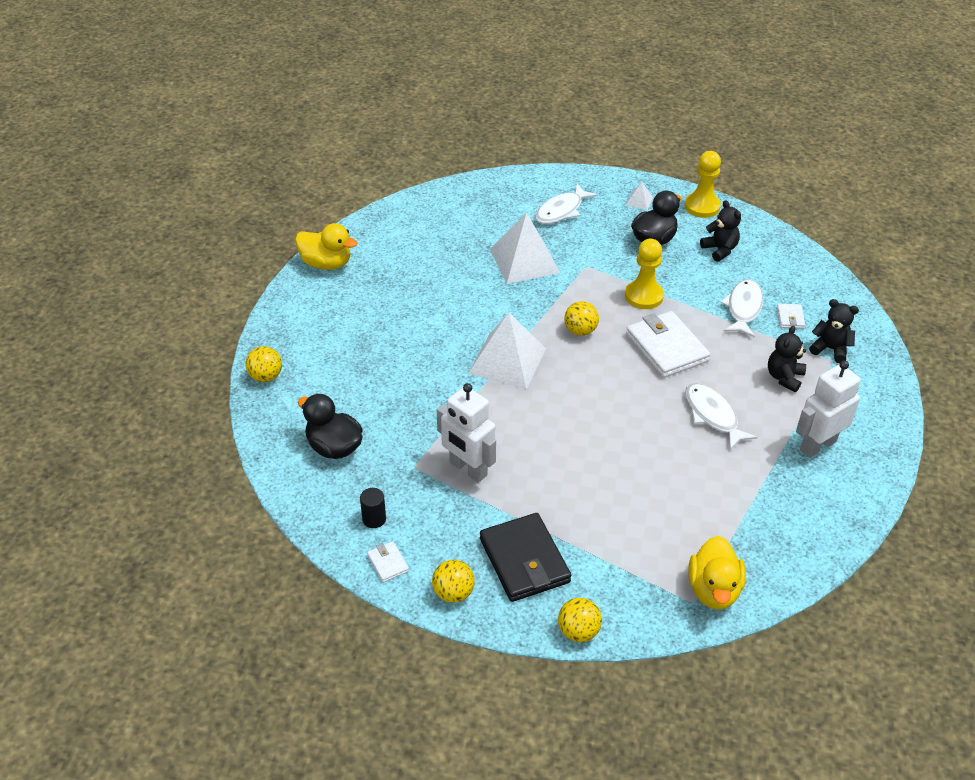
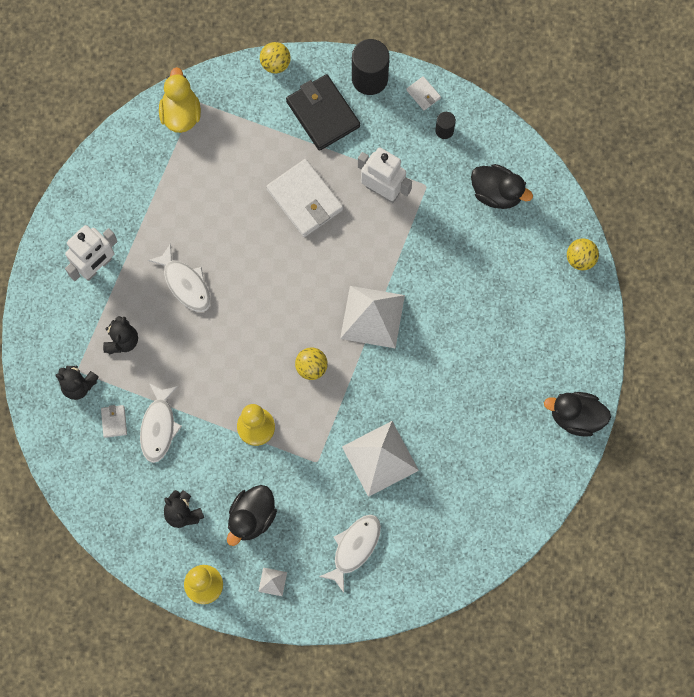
camera: 170 degrees right, 30 degrees up
yellow duck [295,223,358,270] -> black duck [544,392,611,437]
yellow ball [432,560,475,603] -> black cylinder [352,39,389,95]
white wallet [626,311,710,378] -> white wallet moved to [266,159,343,237]

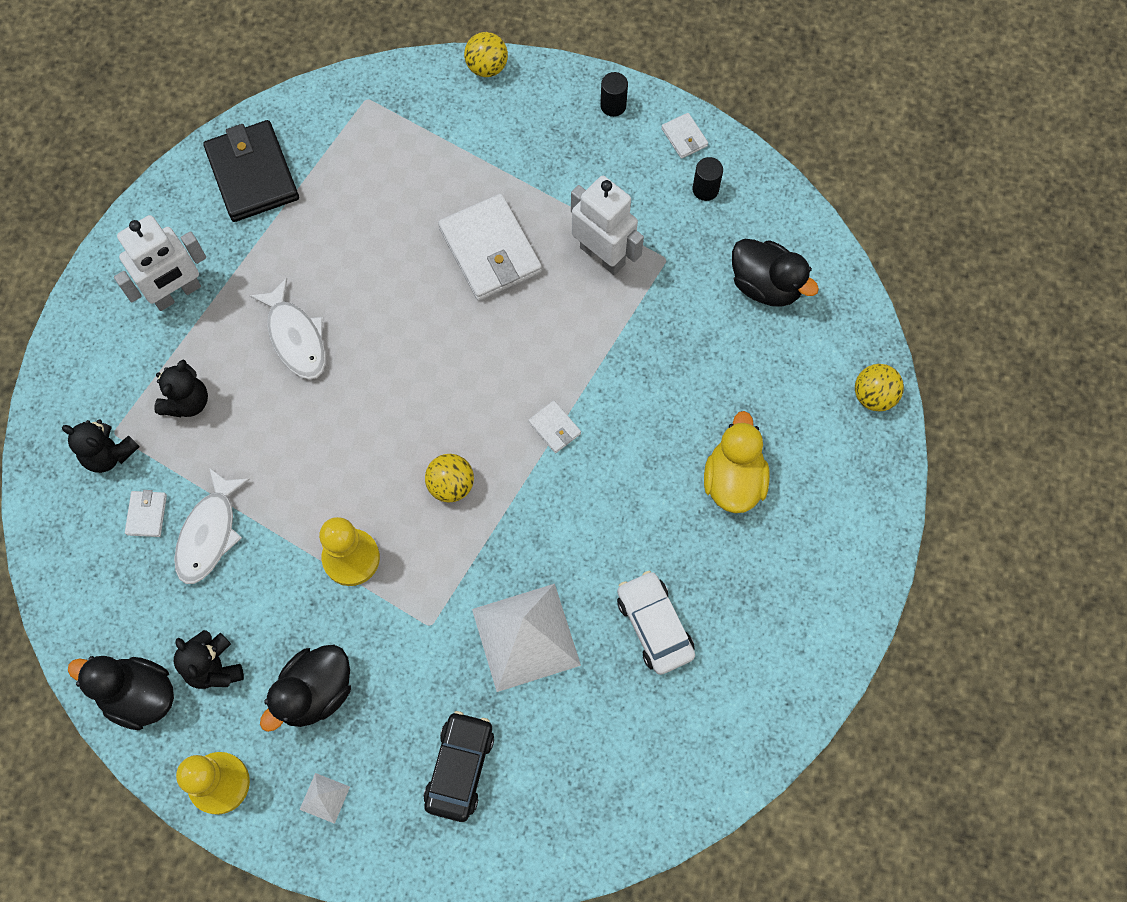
camera: 10 degrees right, 5 degrees down
yellow duck [159,67,201,133] -> yellow duck moved to [704,411,770,513]
black wallet [286,74,360,151] -> black wallet moved to [203,120,299,222]
white fish [319,515,381,593] -> black car [424,711,494,822]
white pyramid [340,286,405,349] -> white wallet [528,401,581,453]
black cylinder [352,39,389,95] -> black cylinder [600,72,628,117], size x0.50
black duck [544,392,611,437] -> black duck moved to [68,656,174,730]
none -> white car [617,571,695,675]

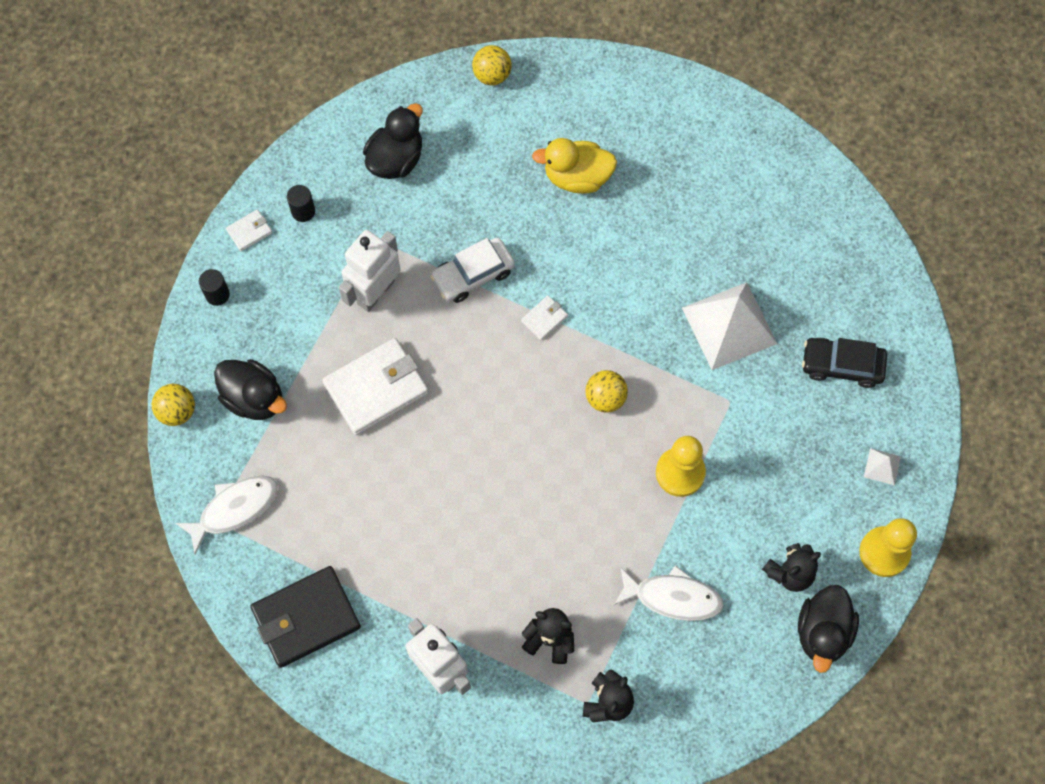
camera: 95 degrees left, 0 degrees up
white wallet [125,490,167,537] -> none
white fish [250,278,326,379] -> white fish moved to [175,475,278,554]
black duck [260,644,351,732] -> black duck moved to [214,359,287,420]
white car [617,571,695,675] -> white car moved to [430,238,515,303]

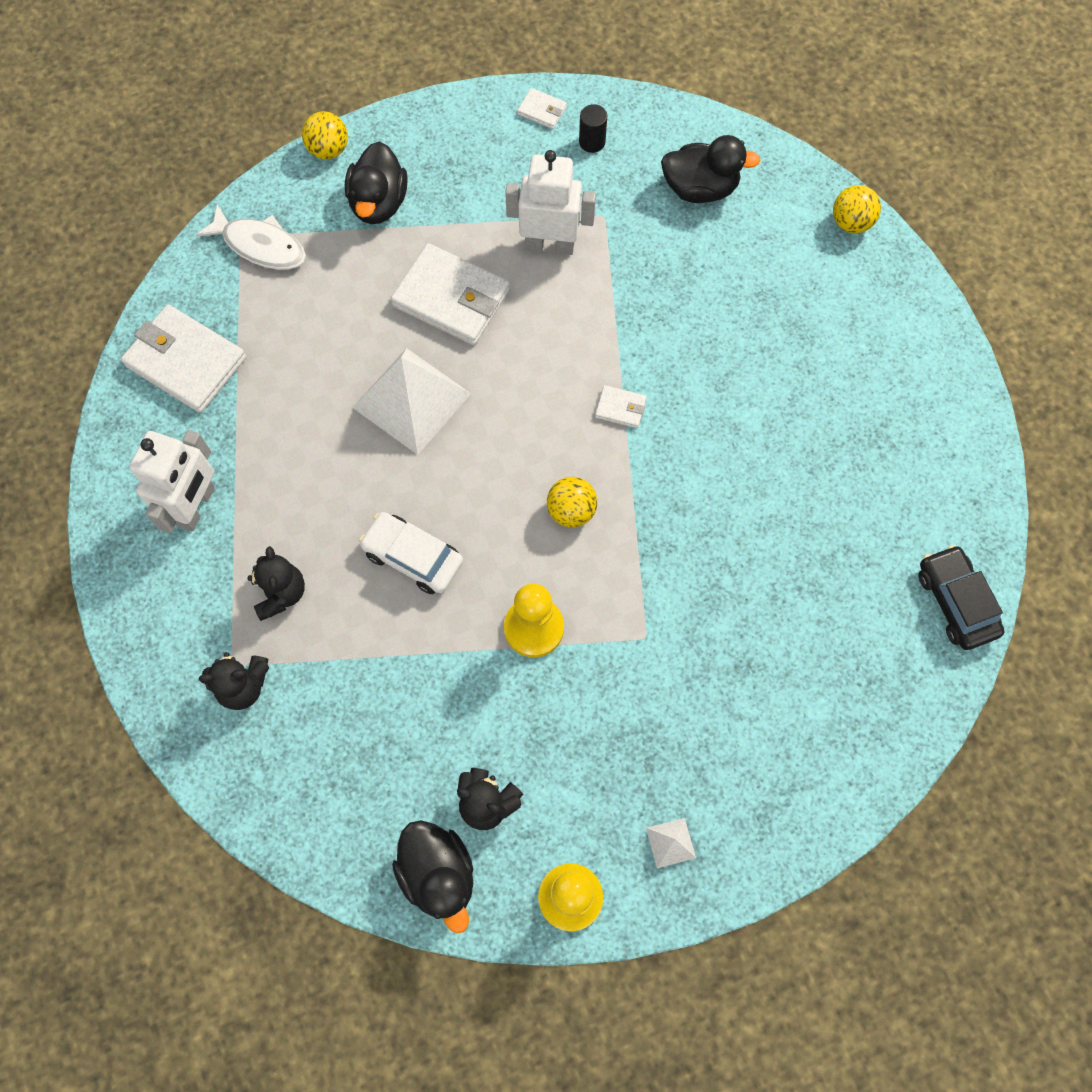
camera: 60 degrees right, 0 degrees up
black cylinder [199,269,230,306] -> none
black wallet [250,566,361,668] -> white wallet [121,304,246,413]
white car [430,238,515,303] -> white car moved to [359,512,463,594]
yellow duck [532,138,617,194] -> none
white fish [614,565,724,621] -> none
white pyramid [682,282,777,370] -> white pyramid moved to [353,348,471,455]
black duck [798,585,859,673] -> black duck turned 105 degrees counterclockwise [392,820,474,933]
black car [802,338,887,388] -> black car moved to [918,545,1005,650]

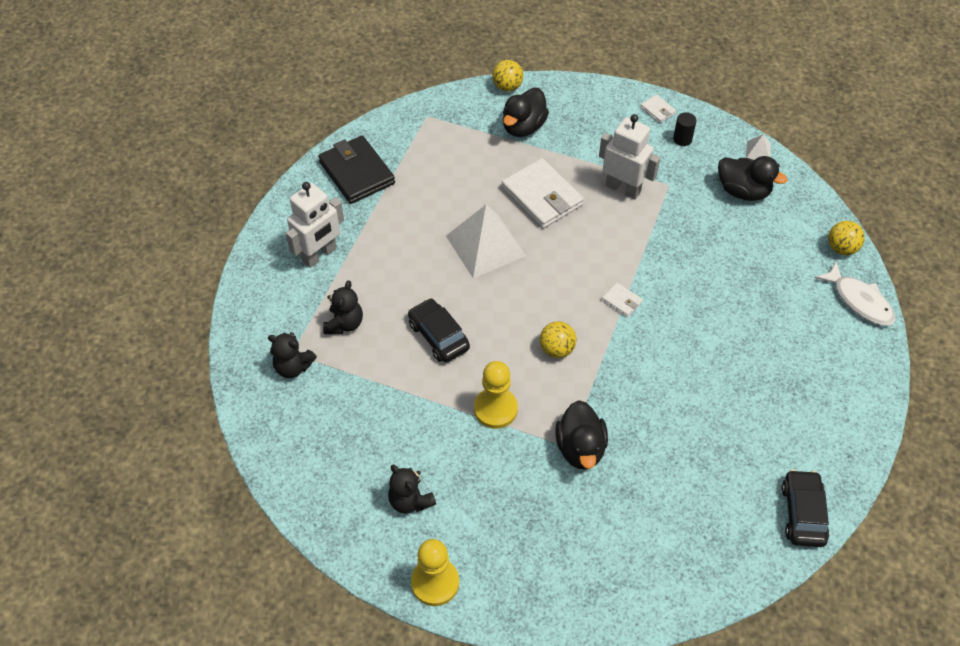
camera: 25 degrees right, 15 degrees down
white wallet [121,304,246,413] -> black wallet [318,136,395,204]
white fish [196,204,306,270] -> white fish moved to [815,262,895,326]
white car [359,512,463,594] -> black car [408,298,470,362]
black duck [392,820,474,933] -> black duck moved to [555,400,608,470]
white pyramid [646,818,696,868] -> white pyramid moved to [746,134,771,160]

